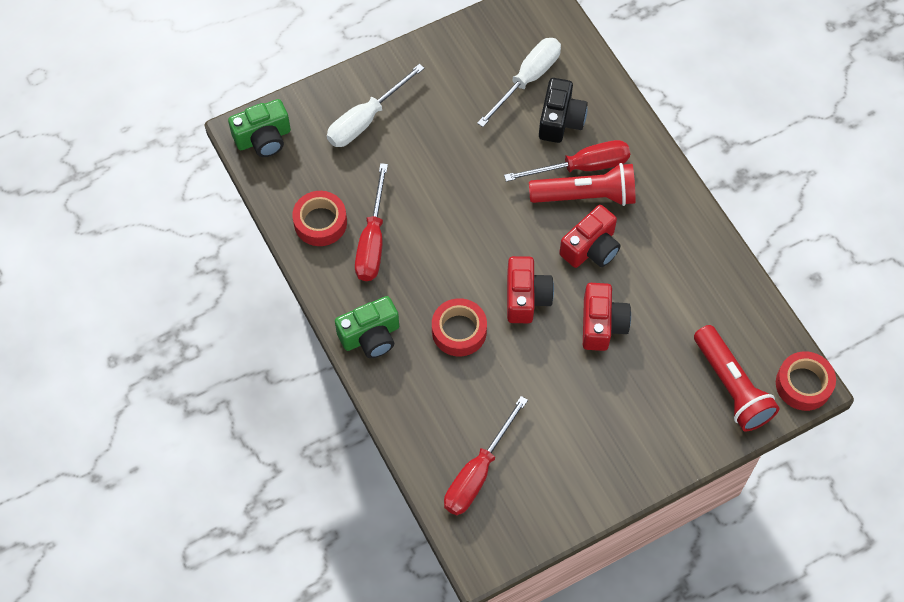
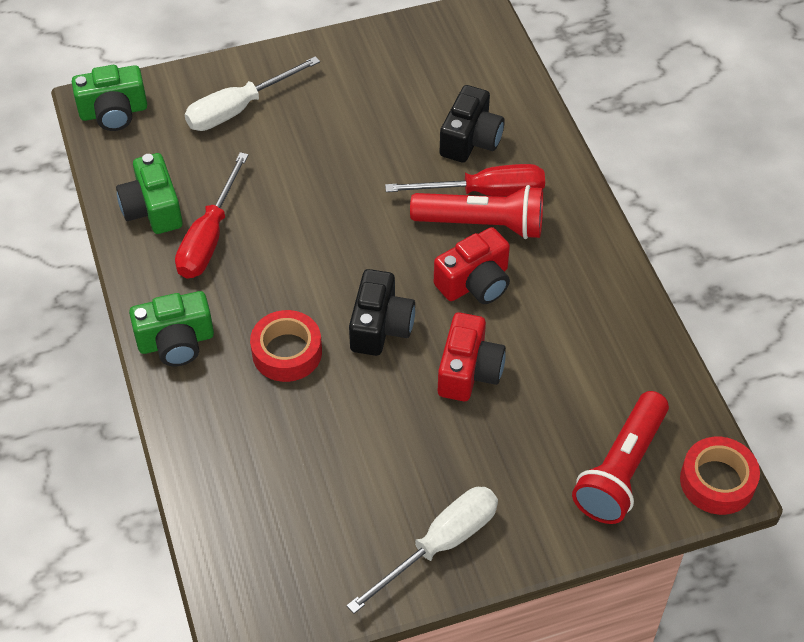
camera: 10 degrees right, 10 degrees down
red tape [292,191,347,246] -> green camera [116,153,183,234]
red screwdriver [444,396,528,515] -> none
white screwdriver [477,38,561,127] -> white screwdriver moved to [346,487,498,614]
red camera [507,256,554,323] -> black camera [349,269,415,356]
red flashlight [694,325,779,431] -> red flashlight turned 45 degrees clockwise [572,391,669,524]

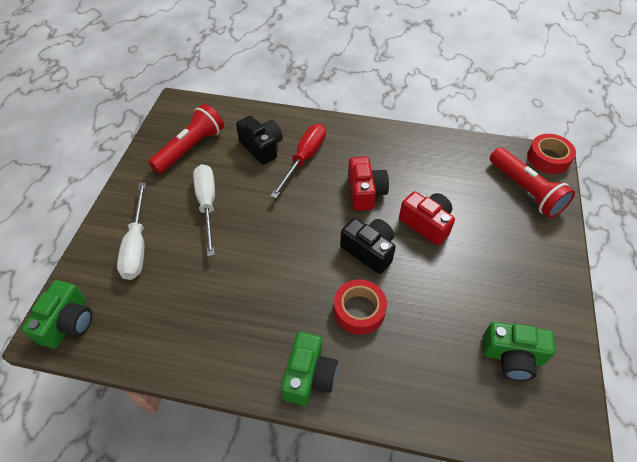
camera: 60 degrees left, 0 degrees up
green camera [116,153,183,234] -> green camera moved to [482,322,555,381]
red screwdriver [175,152,249,279] -> none
white screwdriver [346,487,498,614] -> white screwdriver moved to [193,164,215,256]
red flashlight [410,185,543,239] -> red flashlight moved to [148,104,224,174]

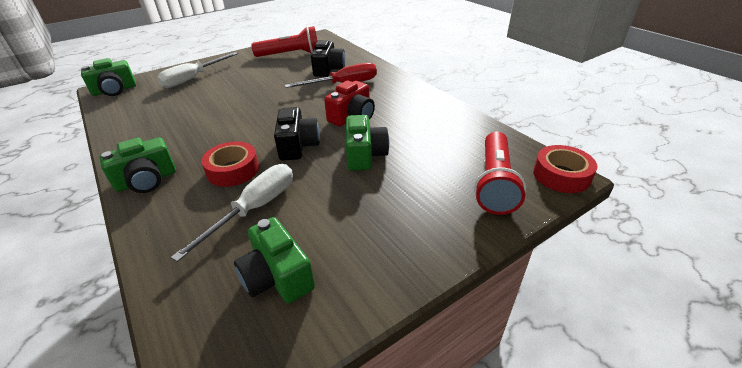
camera: 45 degrees right, 15 degrees down
white screwdriver [193,164,215,256] -> white screwdriver moved to [171,164,293,262]
red camera [399,191,455,246] -> green camera [346,115,389,171]

